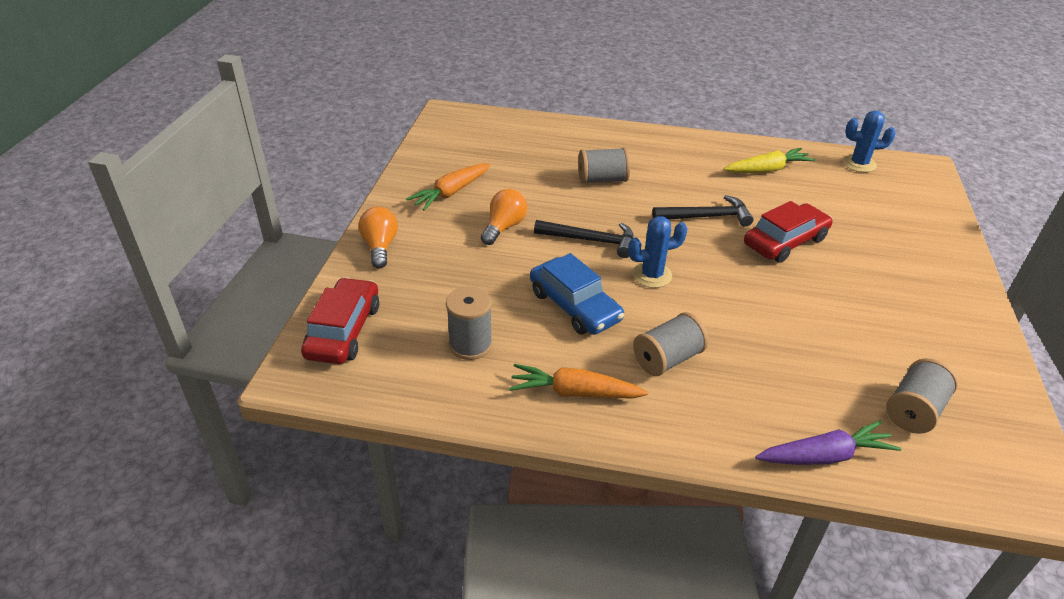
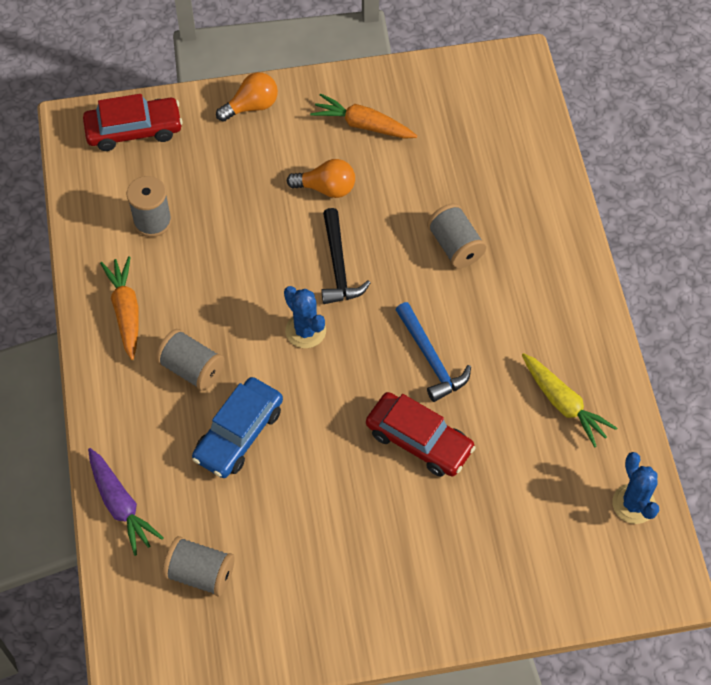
camera: 70 degrees right, 20 degrees up
blue car [530,253,624,335] -> blue car moved to [192,377,283,478]
black hammer [652,195,754,227] -> blue hammer [396,302,471,402]

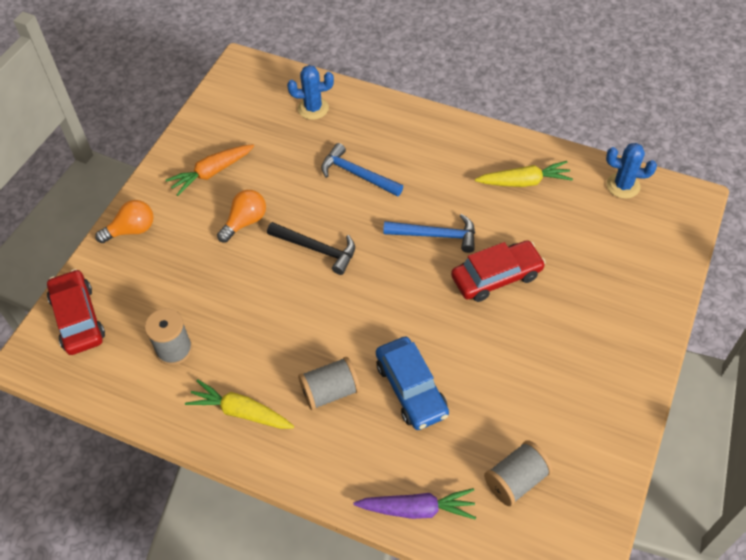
camera: 55 degrees left, 5 degrees down
red car [83,94,183,151] -> red car turned 45 degrees counterclockwise [47,269,105,355]
orange carrot [100,256,139,360] -> yellow carrot [185,379,294,429]
orange light bulb [216,72,278,122] -> orange light bulb turned 60 degrees clockwise [95,200,154,243]
blue cactus [284,286,326,348] -> blue cactus moved to [287,65,334,120]
grey spool [427,203,487,269] -> blue hammer [321,143,403,197]

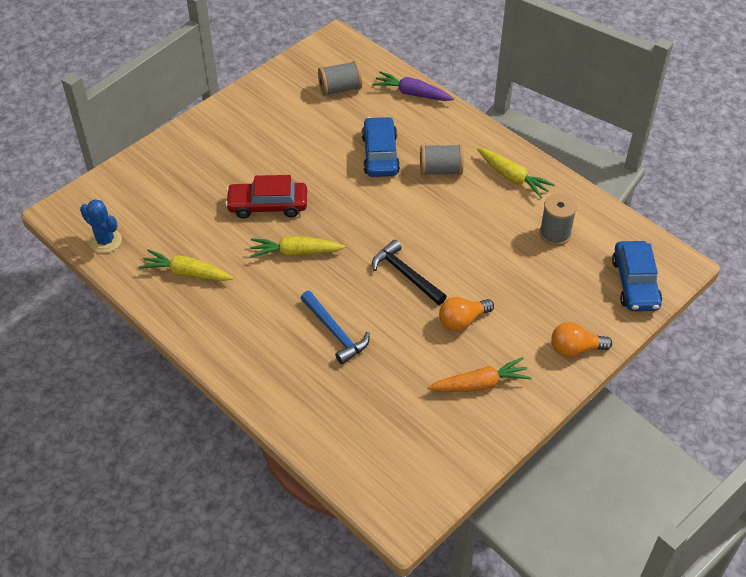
camera: 160 degrees left, 5 degrees down
red car [47,269,105,355] -> blue car [612,241,662,311]
blue cactus [287,65,334,120] -> none
blue hammer [383,214,475,253] -> yellow carrot [250,236,345,258]

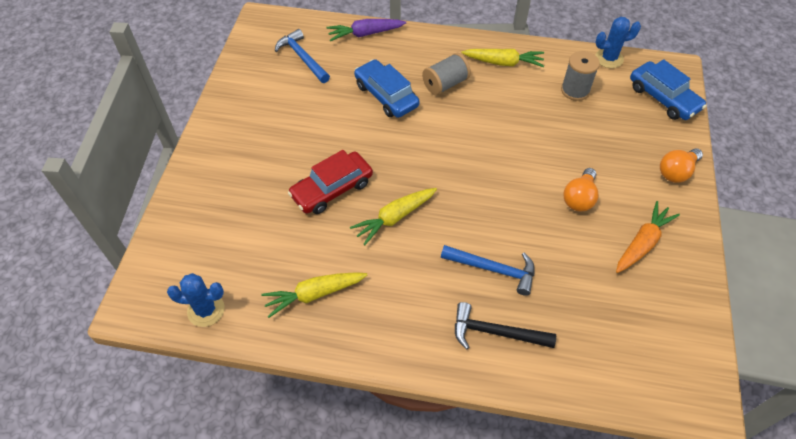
camera: 35 degrees left, 5 degrees up
grey spool [318,61,362,96] -> blue hammer [275,29,330,83]
black hammer [372,240,447,305] -> black hammer moved to [455,302,556,349]
none -> blue cactus [595,17,641,68]

